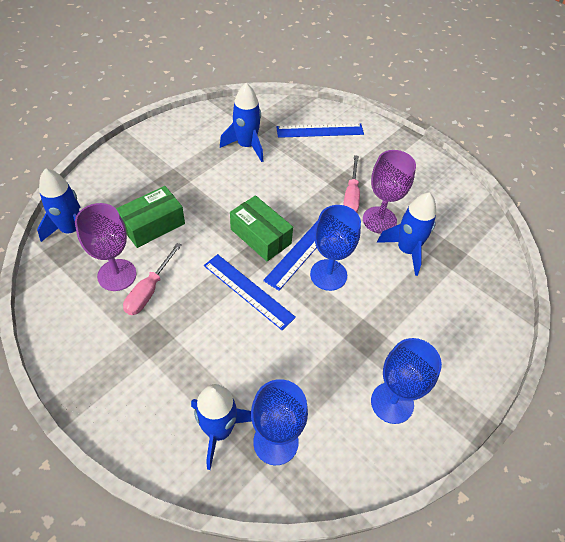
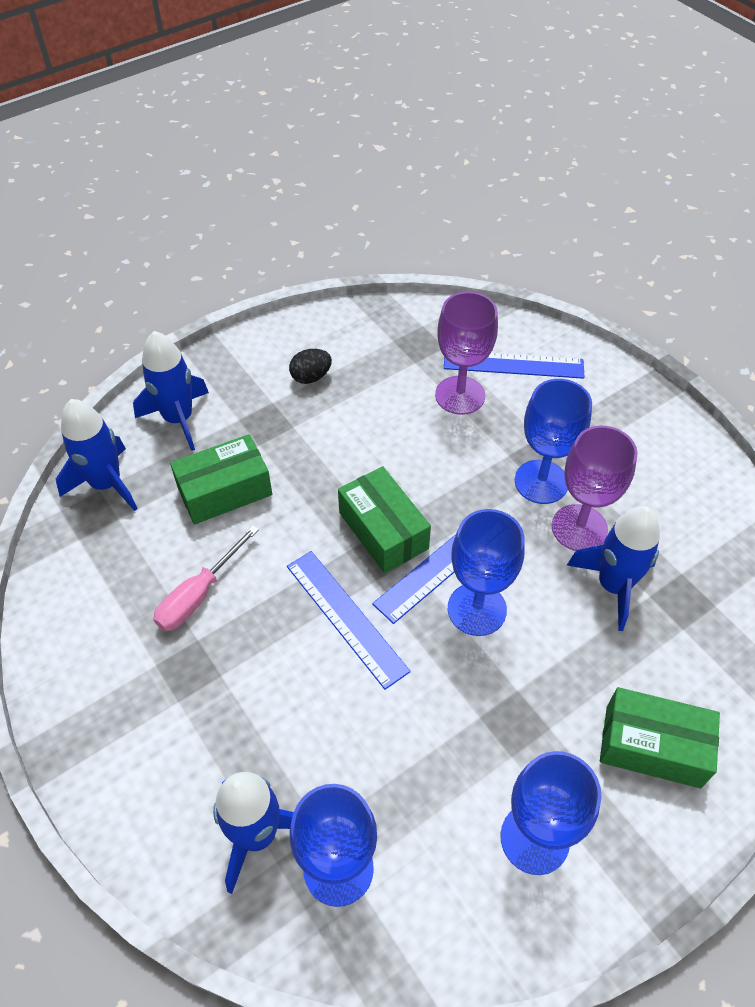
camera: 15 degrees right, 0 degrees up
purple goblet [75,203,136,291] -> purple goblet moved to [435,292,498,415]
blue rocket [220,83,263,162] -> blue rocket moved to [133,331,209,451]
pink screwdriver [343,155,360,212] -> blue goblet [515,379,592,504]
none -> black egg [289,349,332,384]
none -> green box [600,687,720,788]

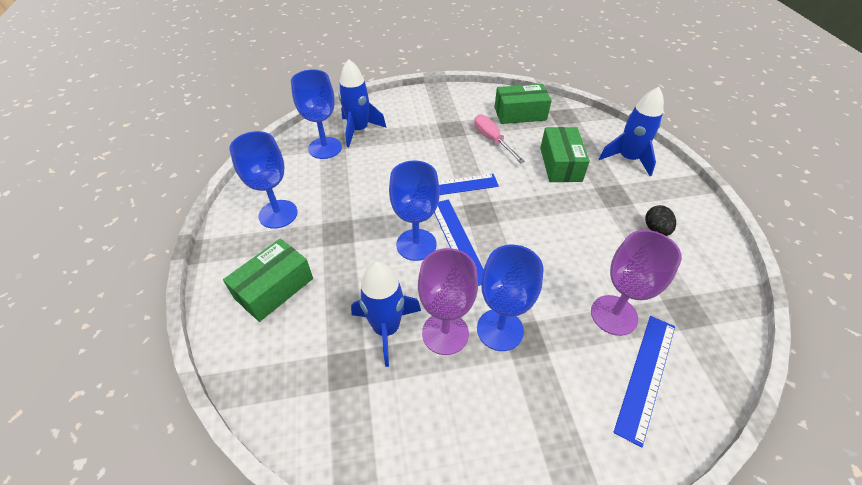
camera: 115 degrees right, 5 degrees down
blue rocket [56,399,138,511] -> none
green box [338,466,431,573] -> green box moved to [494,84,552,124]

